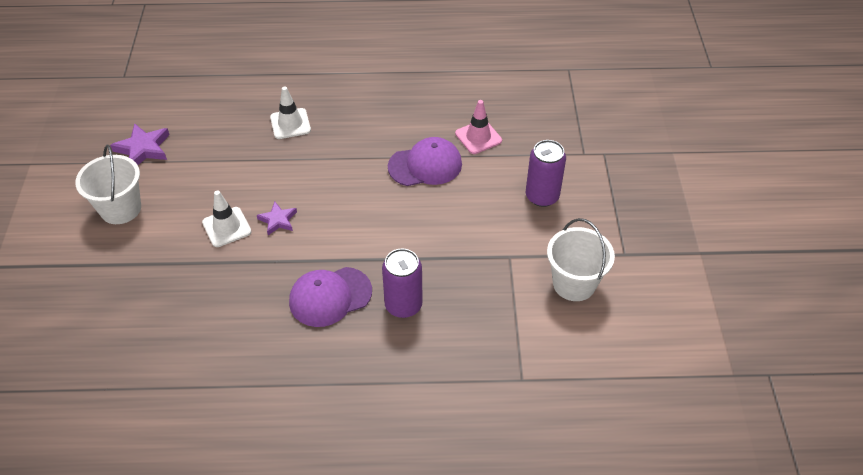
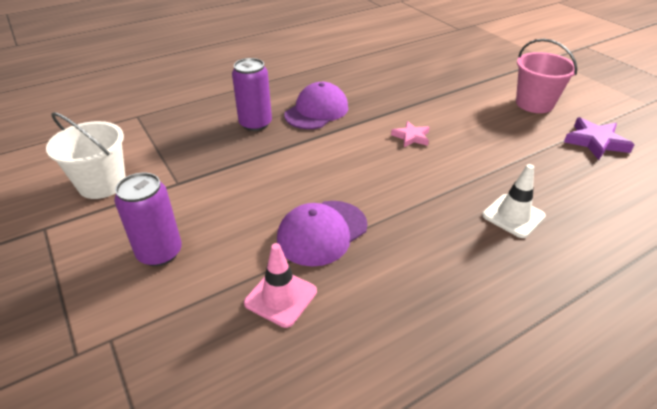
camera: 150 degrees right, 10 degrees down
white bucket [75,145,141,224] -> pink bucket [516,39,578,113]
white traffic cone [202,190,251,247] -> none
purple star [257,201,297,235] -> pink star [391,121,430,147]

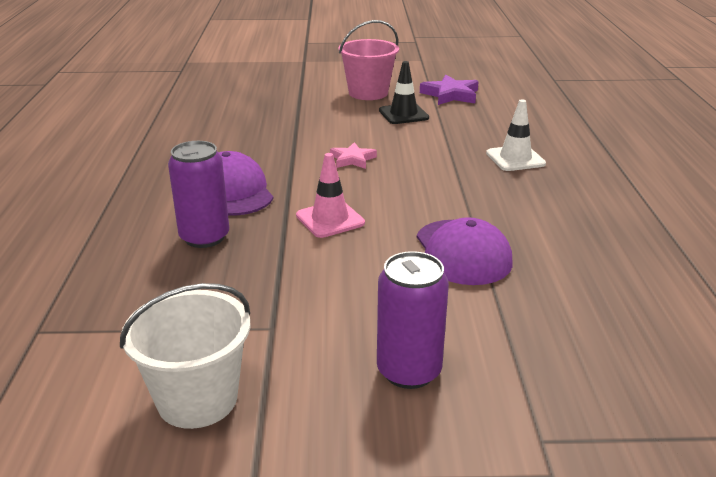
camera: 60 degrees left, 10 degrees down
pink traffic cone [244,243,317,328] -> pink traffic cone moved to [296,153,365,238]
none -> black traffic cone [379,61,429,124]

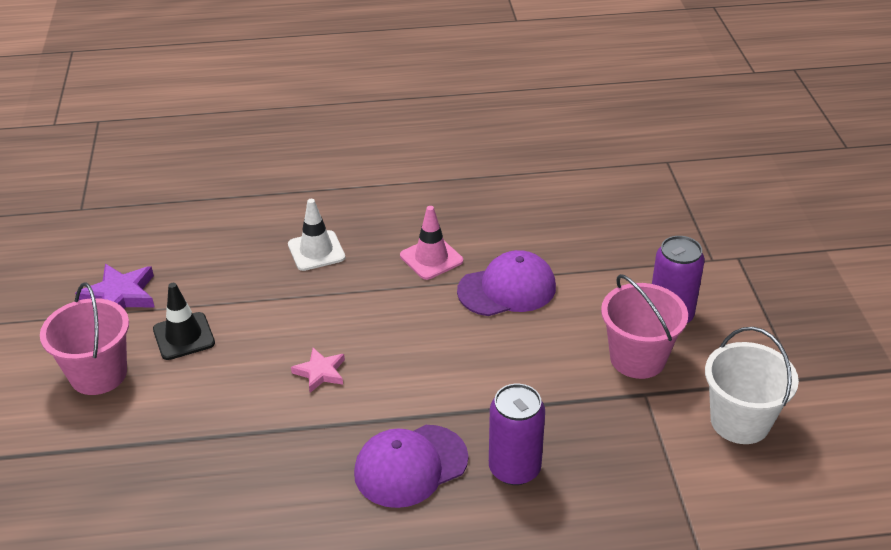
camera: 95 degrees left, 10 degrees up
pink traffic cone [296,153,365,238] -> pink traffic cone moved to [400,206,463,280]
none -> pink bucket [601,274,688,379]

